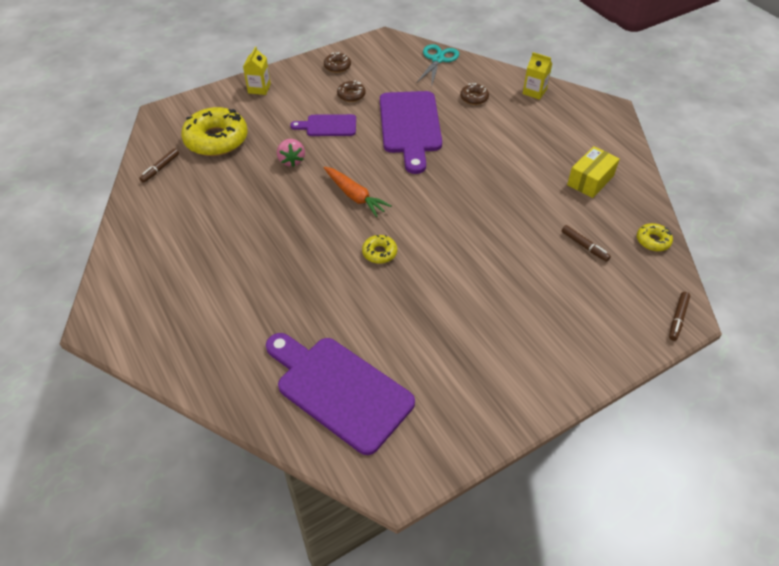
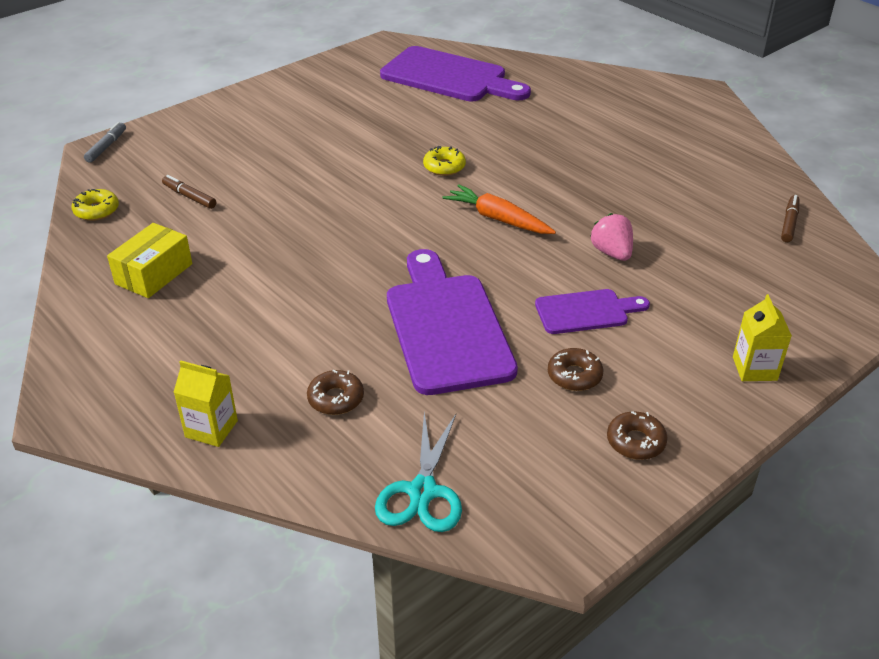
camera: 170 degrees right, 10 degrees down
yellow donut [181,107,248,156] -> none
brown marker [669,292,690,341] -> grey marker [84,122,126,163]

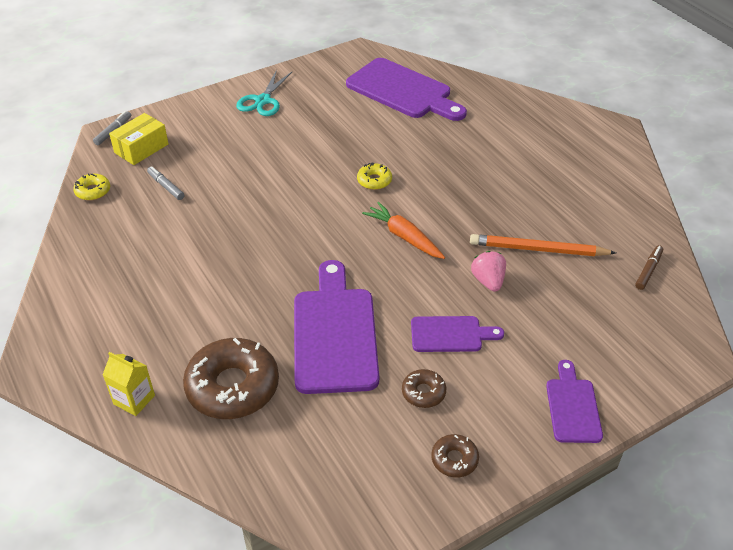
camera: 10 degrees right, 5 degrees up
yellow box [107,223,192,298] -> yellow box moved to [109,113,168,165]
brown marker [162,175,216,209] -> grey marker [147,166,184,200]
brown donut [307,370,364,415] -> brown donut [183,338,279,419], size x2.12
turquoise scissors [375,412,462,532] -> turquoise scissors moved to [236,69,293,116]
yellow carton [733,294,792,381] -> purple cutting board [546,360,603,443]
none -> orange pencil [470,234,616,256]

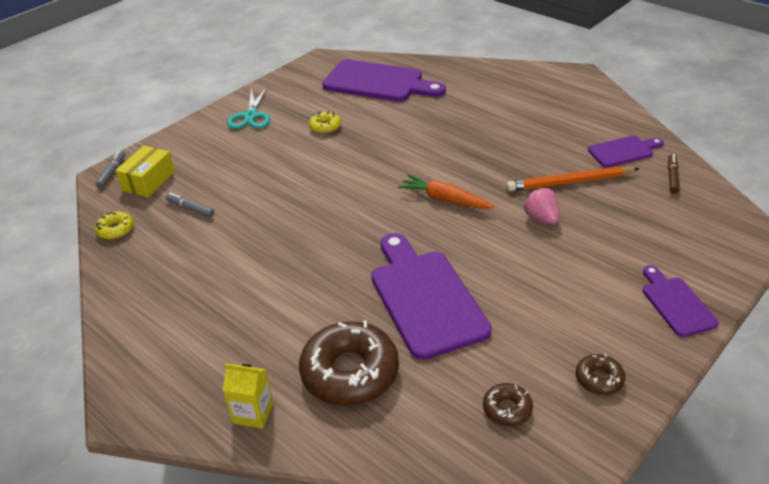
camera: 15 degrees left, 5 degrees down
yellow donut [357,163,392,190] -> yellow donut moved to [309,111,341,134]
brown donut [402,369,446,408] -> brown donut moved to [483,383,533,426]
purple cutting board [411,316,504,352] -> purple cutting board moved to [588,136,664,167]

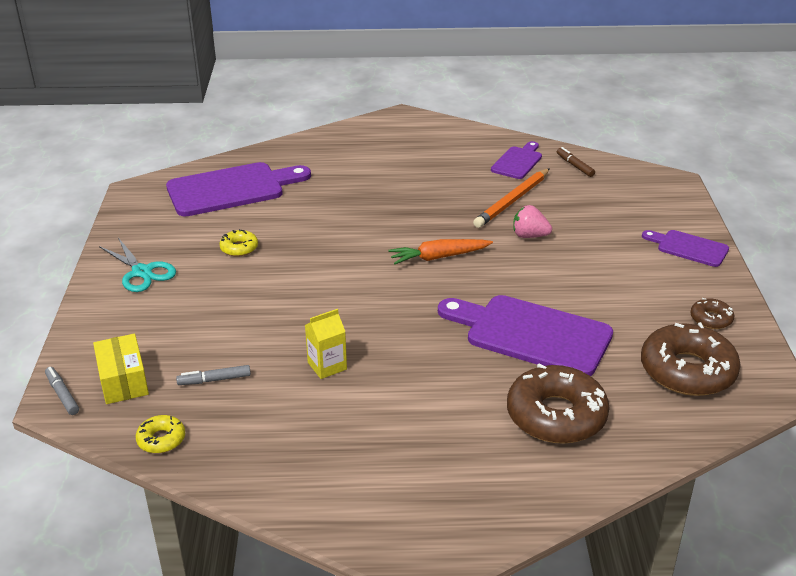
camera: 45 degrees left, 5 degrees down
yellow carton [223,364,274,429] -> yellow carton moved to [305,309,347,379]
brown donut [483,383,533,426] -> brown donut [641,322,741,396], size x2.12

